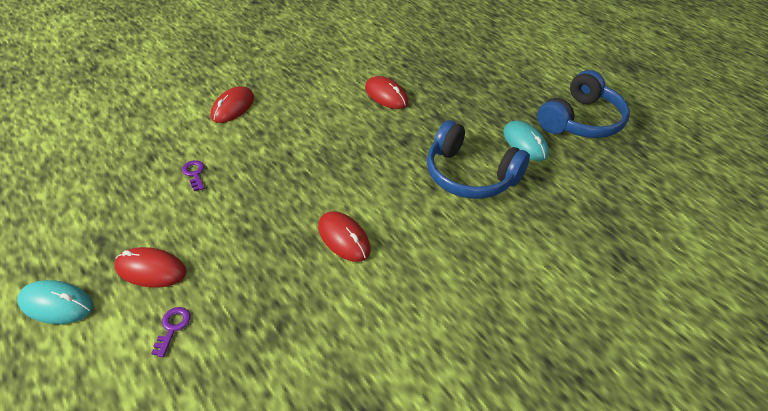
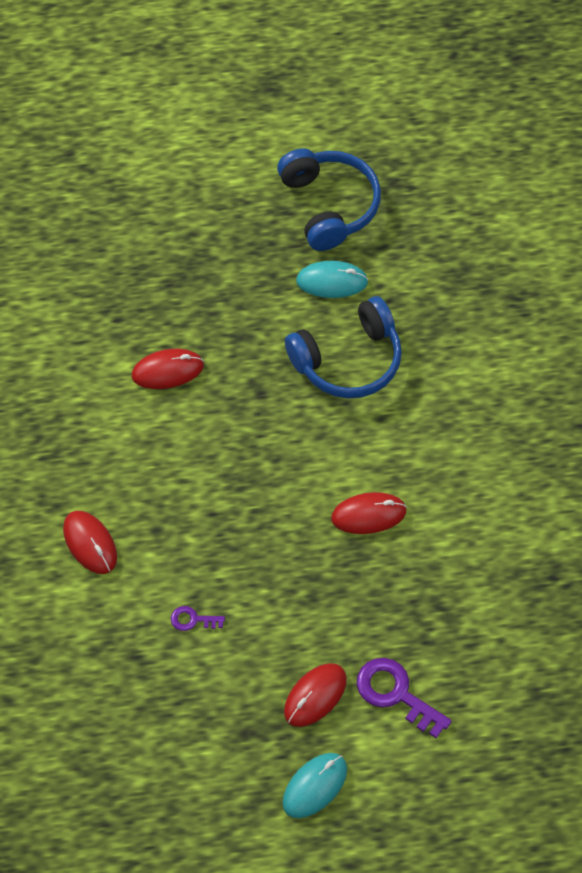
camera: 60 degrees left, 15 degrees up
purple key [151,307,191,357] -> purple key [357,658,452,738], size x1.91

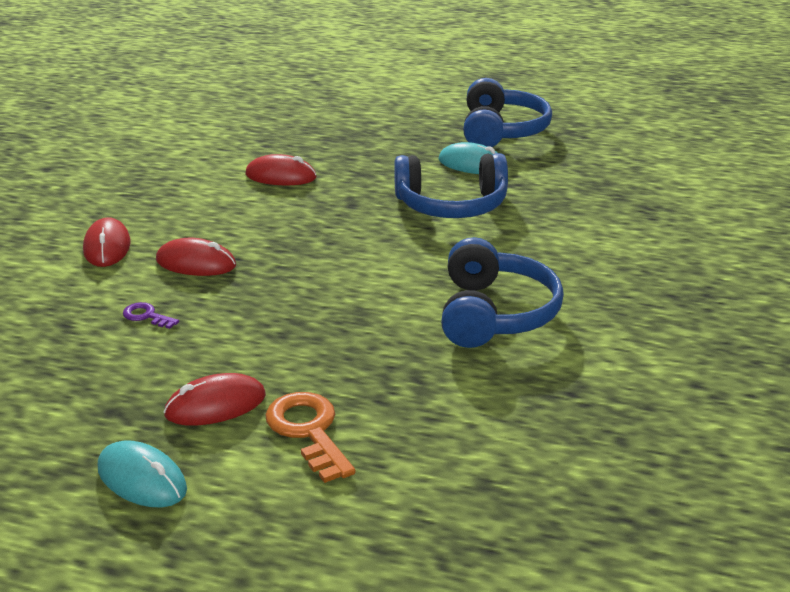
camera: 25 degrees right, 30 degrees down
turquoise mouse [282,753,347,818] -> turquoise mouse turned 60 degrees clockwise [98,441,187,507]
red mouse [331,492,407,534] -> red mouse moved to [156,238,236,276]
purple key [357,658,452,738] -> orange key [265,392,356,483]
none -> blue headphones [441,237,564,348]

